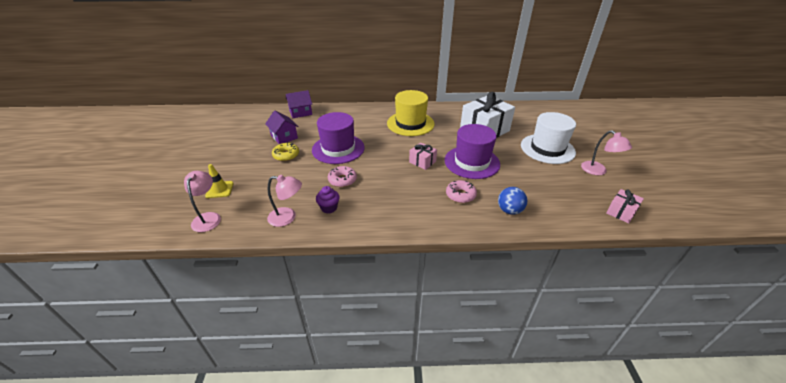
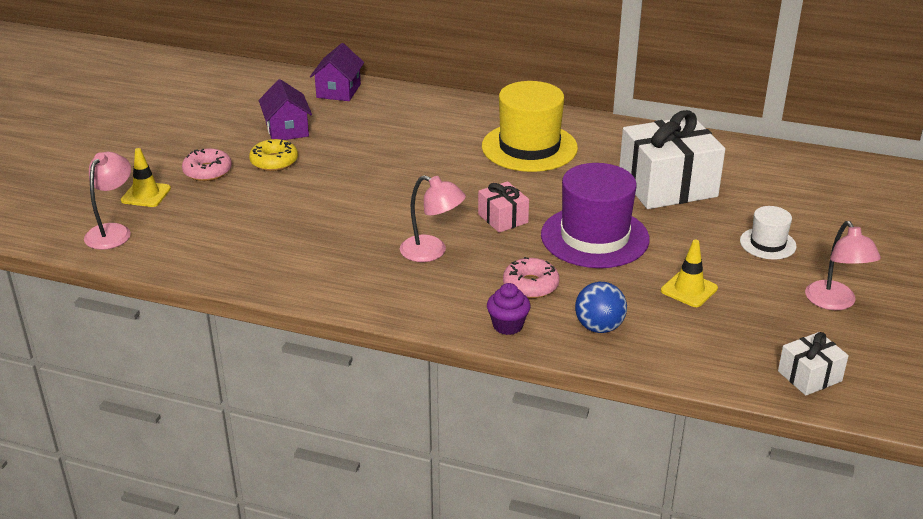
camera: 20 degrees right, 5 degrees down
pink lamp [267,175,302,227] -> pink lamp moved to [400,175,466,262]
purple house [286,90,312,118] -> purple house turned 75 degrees counterclockwise [310,43,364,101]
purple hat [312,112,365,164] -> none
purple cupcake [316,186,340,213] -> purple cupcake moved to [487,283,531,335]
pink donut [328,166,357,187] -> pink donut moved to [182,148,232,181]
white hat [521,112,576,164] -> white hat [740,206,797,260], size x0.51
pink gift [606,189,644,223] -> white gift [778,332,849,396]
none -> yellow traffic cone [661,240,718,307]

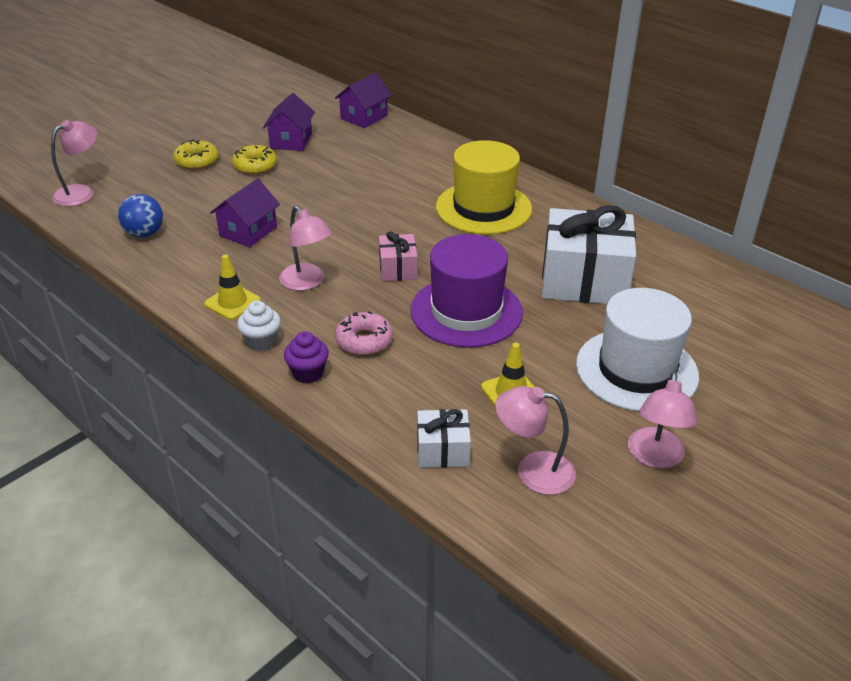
camera: 25 degrees right, 5 degrees up
yellow traffic cone [121,148,171,207] -> yellow traffic cone moved to [204,254,261,320]
pink donut [182,148,232,181] -> yellow donut [173,139,219,170]
blue ball [575,282,627,333] -> blue ball moved to [118,194,163,238]
white hat [740,206,797,260] -> white hat [576,288,699,412], size x1.97
white gift [778,332,849,396] -> white gift moved to [417,409,471,468]
none -> purple house [210,178,280,247]
none -> white cupcake [237,301,281,351]
none -> pink lamp [495,386,576,495]

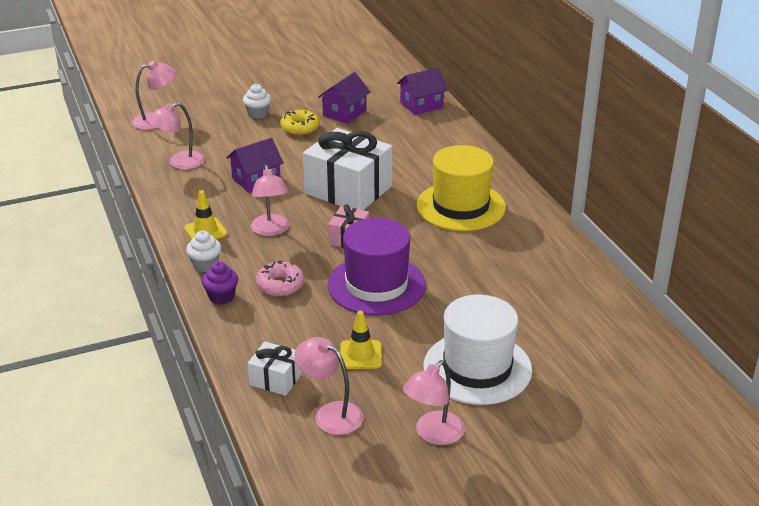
camera: 25 degrees right, 5 degrees down
blue ball [118,194,163,238] -> pink lamp [148,102,205,170]
yellow donut [173,139,219,170] -> white cupcake [243,84,271,119]
white gift [542,205,636,304] -> white gift moved to [303,128,392,210]

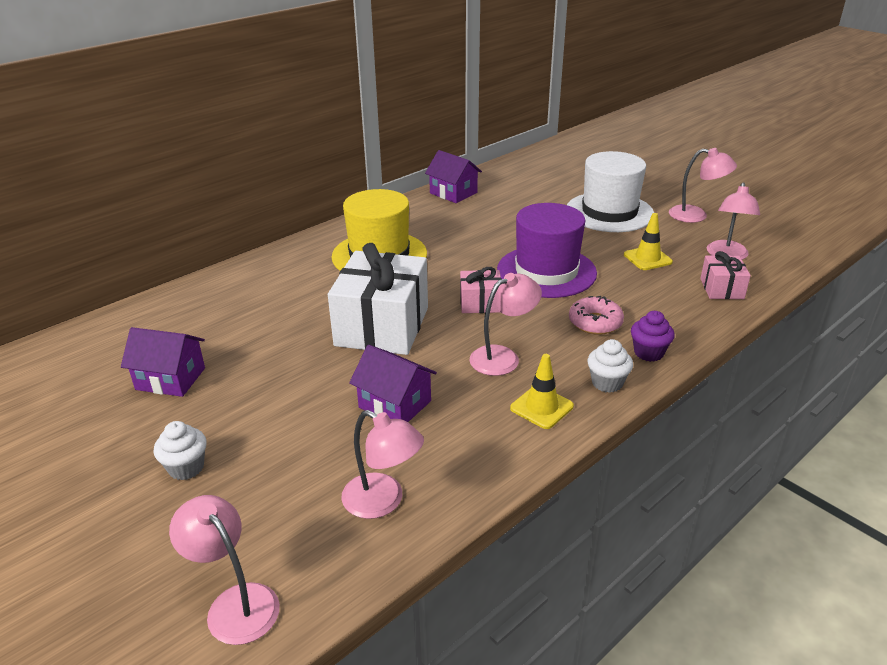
camera: 110 degrees left, 0 degrees up
white gift [248,341,302,396] -> pink gift [700,251,751,299]
yellow donut [280,110,320,135] -> none
purple house [397,67,448,115] -> purple house moved to [425,150,482,203]

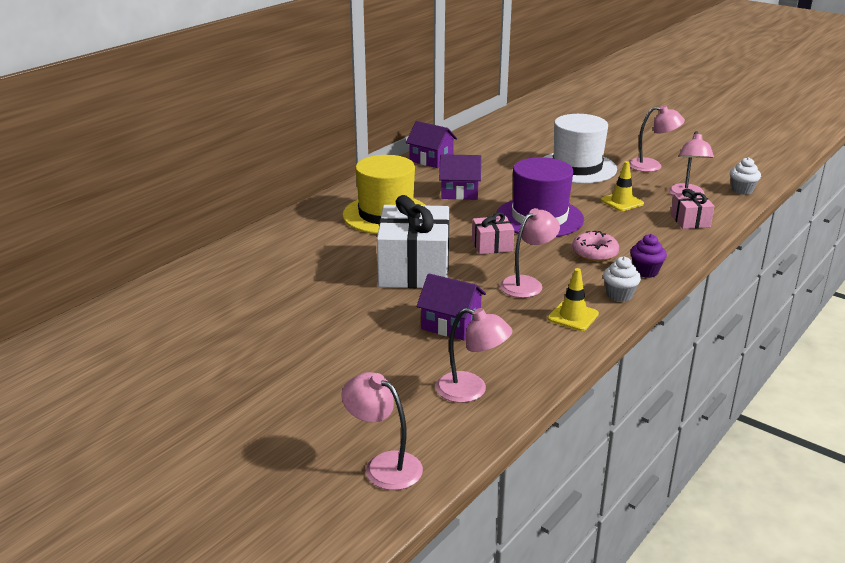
camera: 10 degrees left, 5 degrees down
purple house [121,327,205,397] -> purple house moved to [439,154,481,200]
white cupcake [154,421,207,480] -> white cupcake moved to [730,157,761,195]

